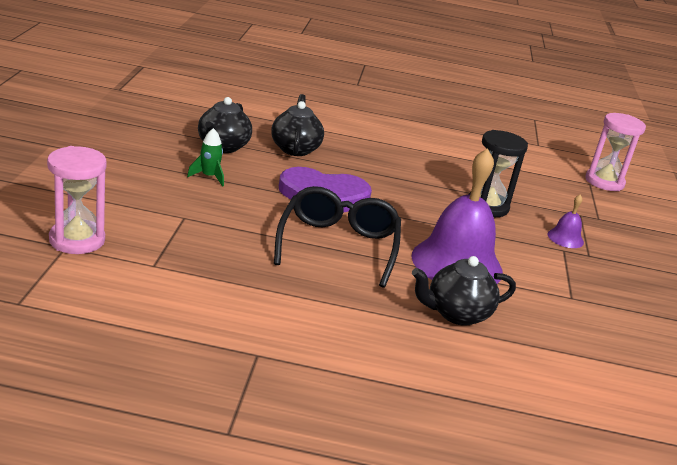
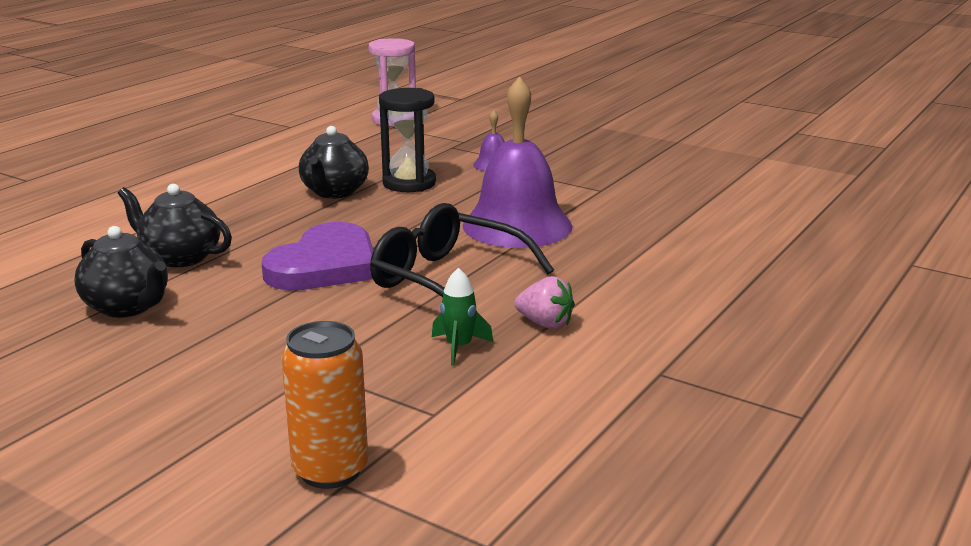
camera: 60 degrees left, 5 degrees down
pink hourglass [47,146,107,254] -> orange can [281,321,368,489]
green rocket [187,128,224,187] -> green rocket moved to [432,268,493,366]
black teapot [412,256,516,326] -> black teapot moved to [299,126,369,199]
none -> pink strawberry [515,276,575,329]

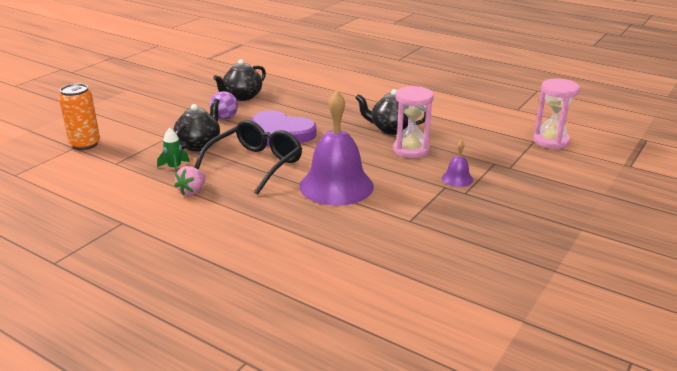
camera: 90 degrees right, 5 degrees up
black teapot [118,184,232,267] -> black teapot moved to [173,98,220,152]
black hourglass [379,88,436,192] -> pink hourglass [393,86,434,158]
none -> purple ball [210,91,238,120]

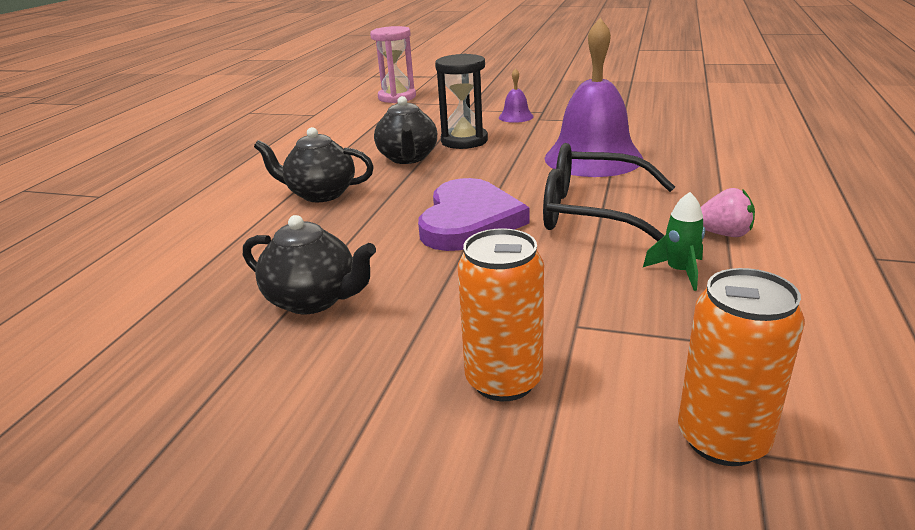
camera: 105 degrees left, 0 degrees up
black teapot [173,98,220,152] -> black teapot moved to [254,127,374,202]
purple ball [210,91,238,120] -> none
pink hourglass [393,86,434,158] -> black hourglass [435,54,488,149]
none -> orange can [458,228,544,401]

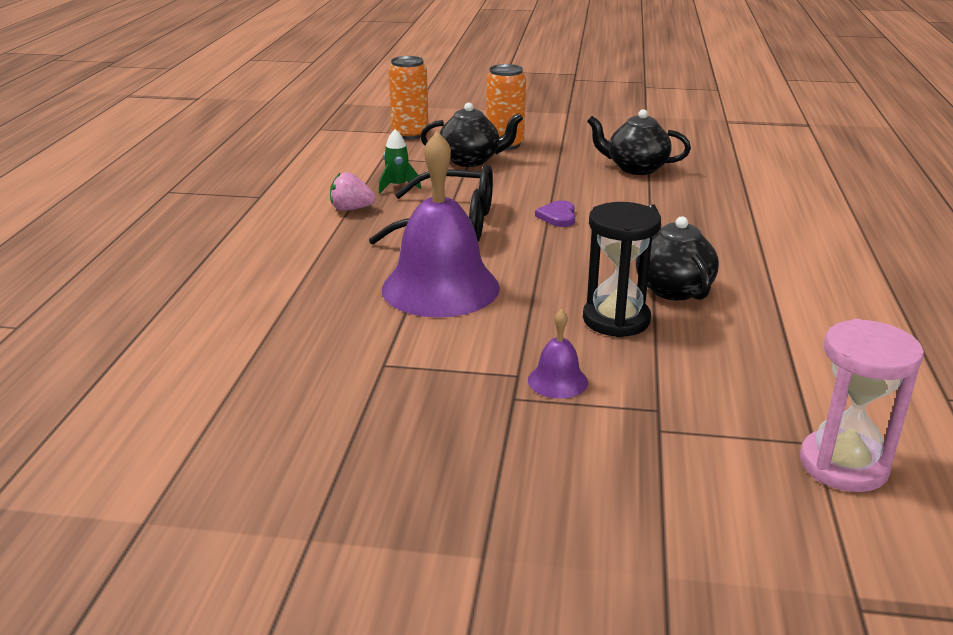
camera: 170 degrees right, 0 degrees up
black teapot [254,127,374,202] -> black teapot moved to [420,102,523,167]
purple heart [418,178,530,251] -> purple heart [535,200,575,227], size x0.44

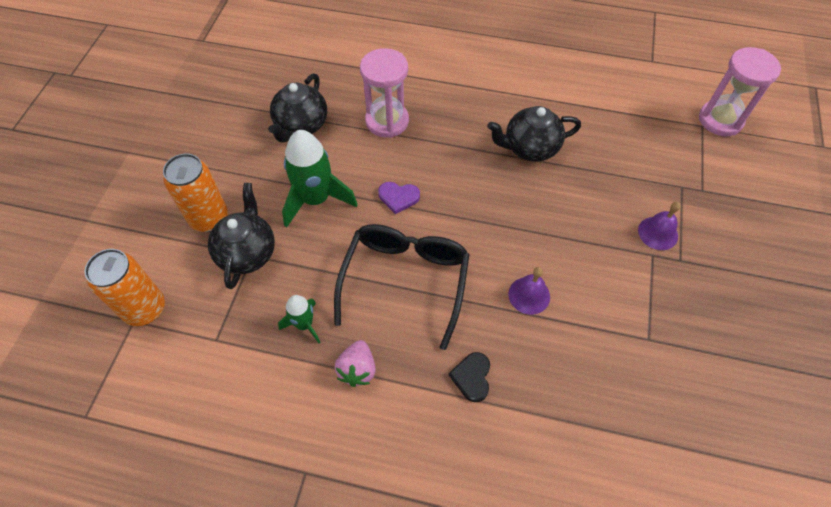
camera: 85 degrees left, 30 degrees up
purple bell [382,131,500,318] -> purple bell [508,267,550,315], size x0.43
black hourglass [583,202,661,337] -> none
none -> green rocket [282,130,358,228]
none -> pink hourglass [360,48,409,138]
none -> black heart [449,352,490,402]

